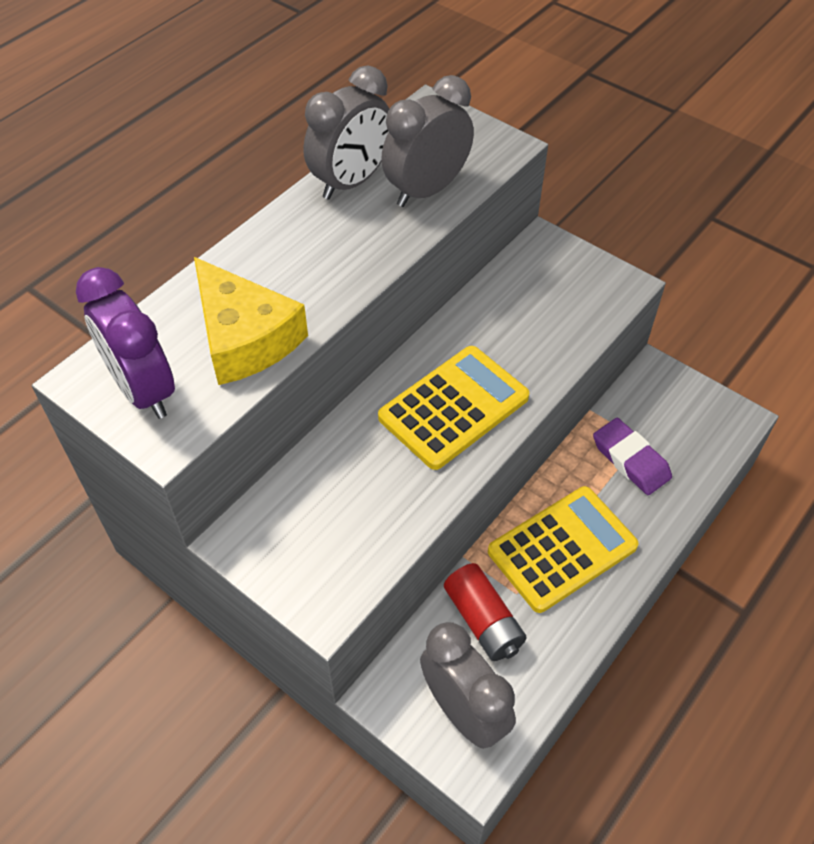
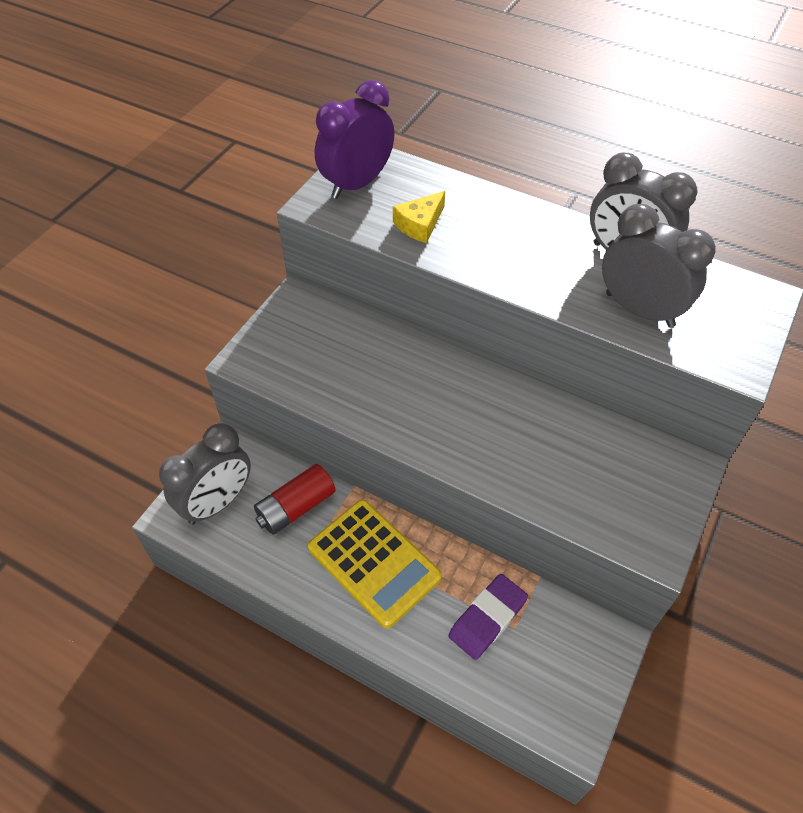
camera: 80 degrees right, 0 degrees up
yellow cheese [194,257,308,385] -> yellow cheese [393,191,445,243], size x0.54
yellow calculator [378,346,529,470] -> none

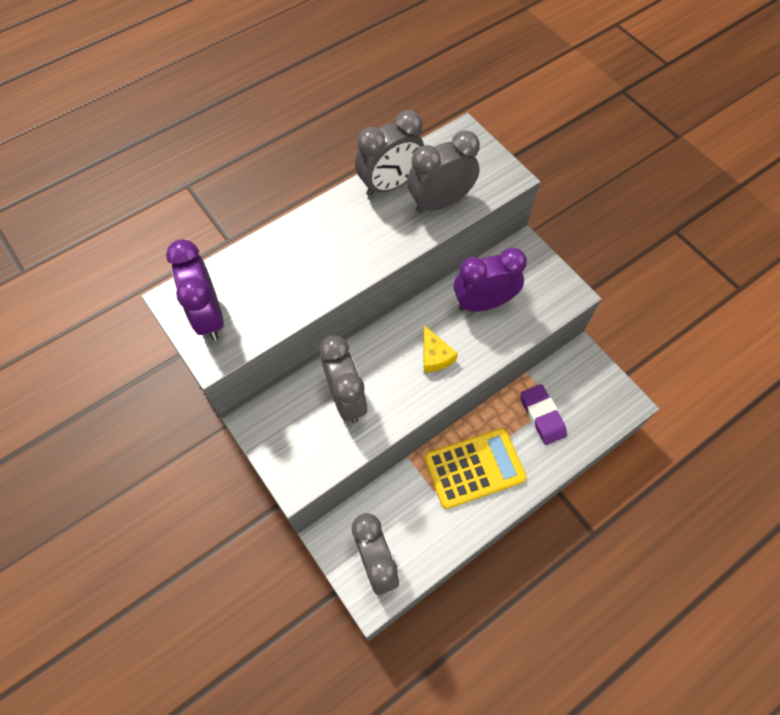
camera: 65 degrees left, 10 degrees up
red battery [254,464,336,535] -> none
yellow cheese [393,191,445,243] -> yellow cheese moved to [423,325,458,372]
none -> grey clock [320,336,368,423]
none -> purple clock [454,248,527,312]

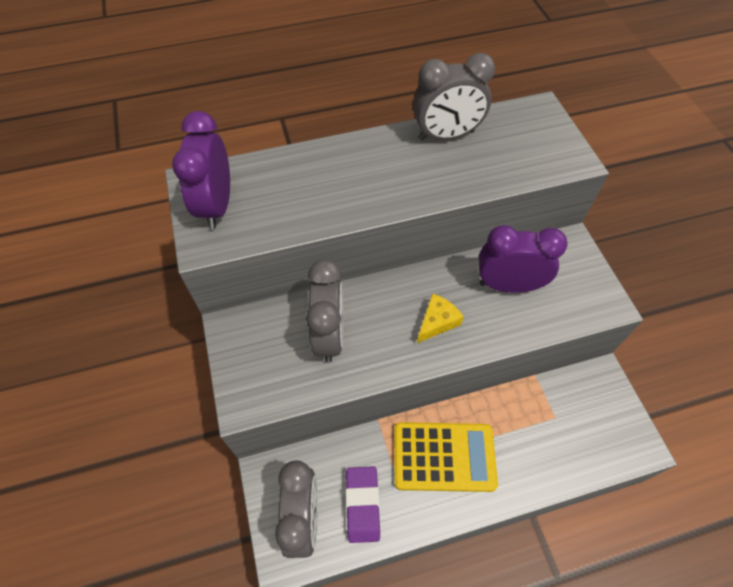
camera: 20 degrees right, 5 degrees down
grey clock [407,130,480,213] -> none
yellow cheese [423,325,458,372] -> yellow cheese turned 135 degrees counterclockwise [417,293,464,343]
purple eraser [520,384,567,445] -> purple eraser moved to [346,466,380,543]

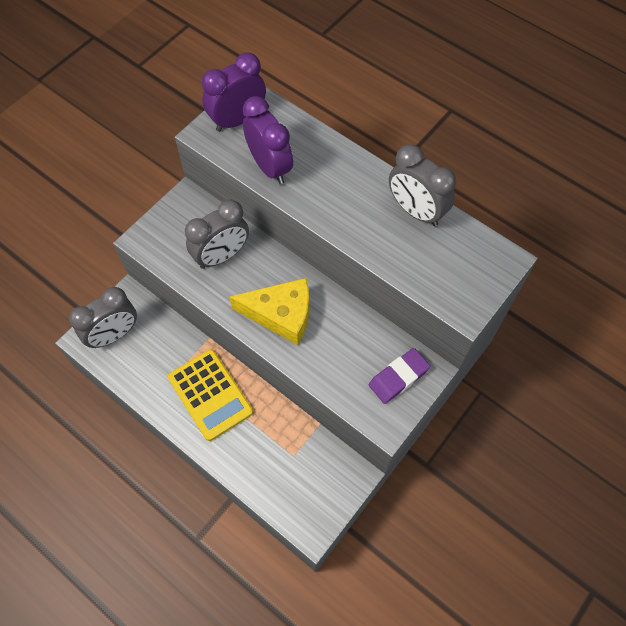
camera: 55 degrees right, 5 degrees up
purple eraser [346,466,380,543] -> purple eraser moved to [369,348,430,404]
yellow cheese [417,293,464,343] -> yellow cheese [229,278,309,345], size x1.84
purple clock [479,225,567,293] -> purple clock moved to [243,96,293,184]

